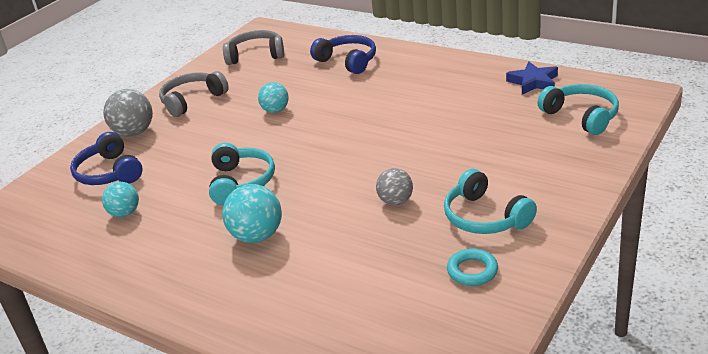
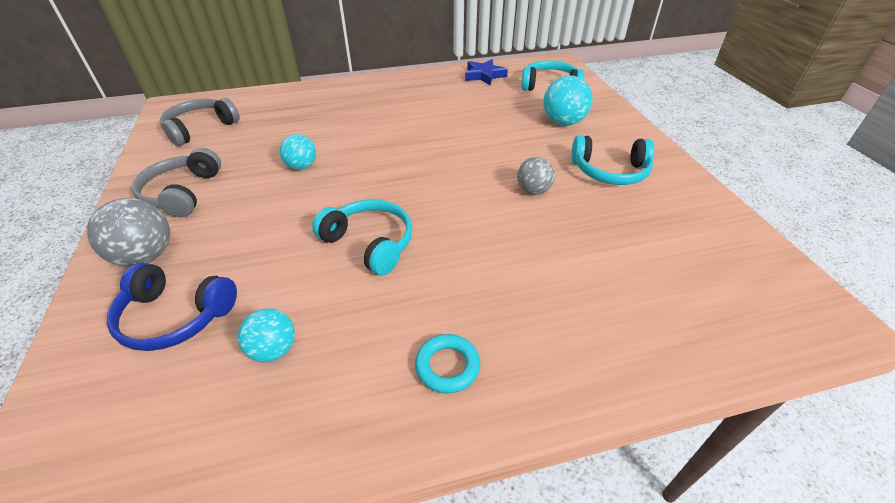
camera: 50 degrees left, 10 degrees up
turquoise ball [222,184,282,243] -> turquoise ball moved to [543,76,593,126]
blue headphones [310,35,376,74] -> none
turquoise ring [447,249,498,286] -> turquoise ring moved to [415,334,480,393]

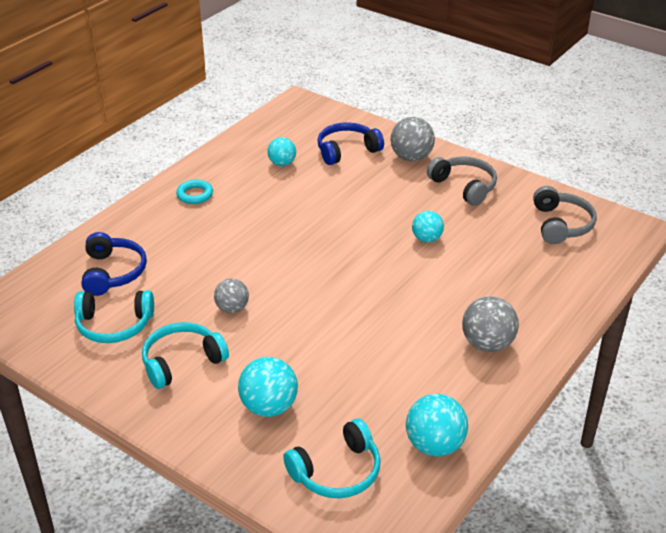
camera: 140 degrees right, 5 degrees down
turquoise headphones [312,200,412,275] -> turquoise headphones moved to [74,290,154,343]
blue star [465,59,508,85] -> turquoise ball [406,394,468,457]
none -> blue headphones [81,232,147,296]
none -> grey ball [462,296,519,352]

